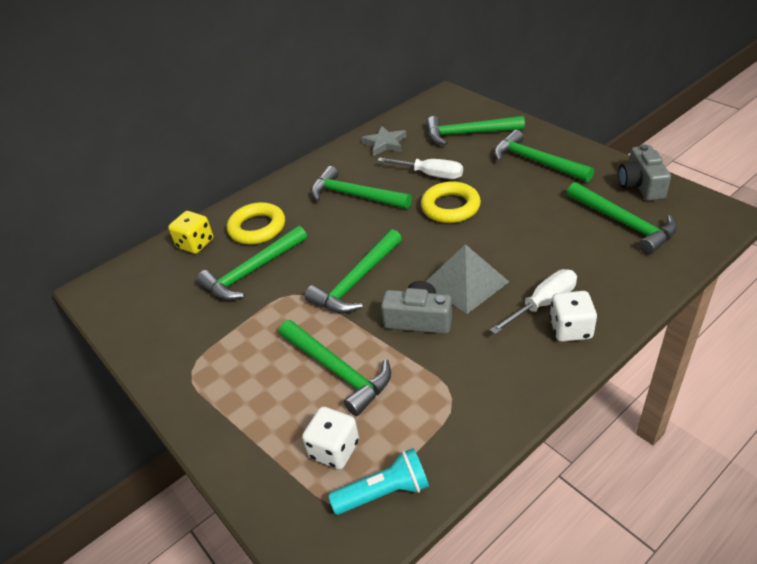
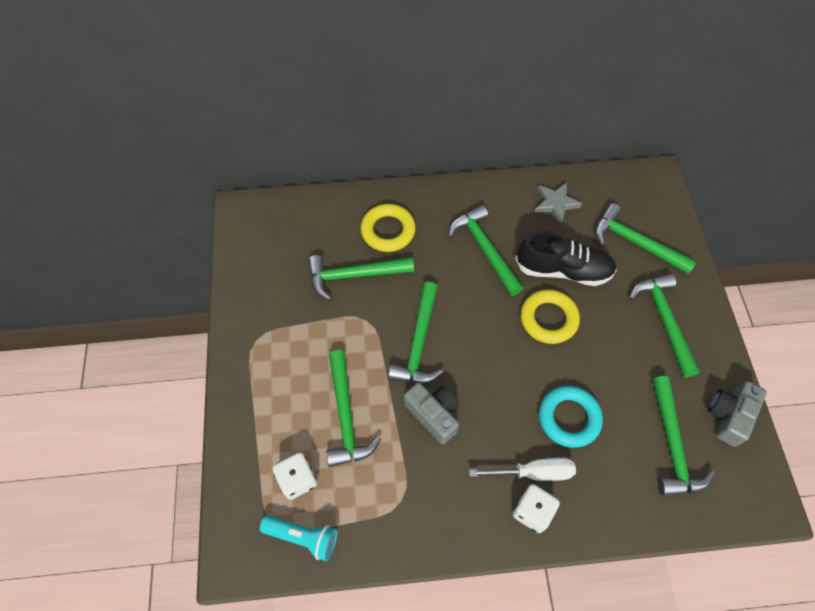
camera: 30 degrees right, 20 degrees up
yellow dice [168,211,214,254] -> none
green hammer [305,229,402,313] -> green hammer turned 60 degrees counterclockwise [388,282,443,384]
white screwdriver [377,157,463,179] -> black shoe [516,231,617,286]
grey pyramid [425,244,509,314] -> none
none -> turquoise ring [539,386,603,448]

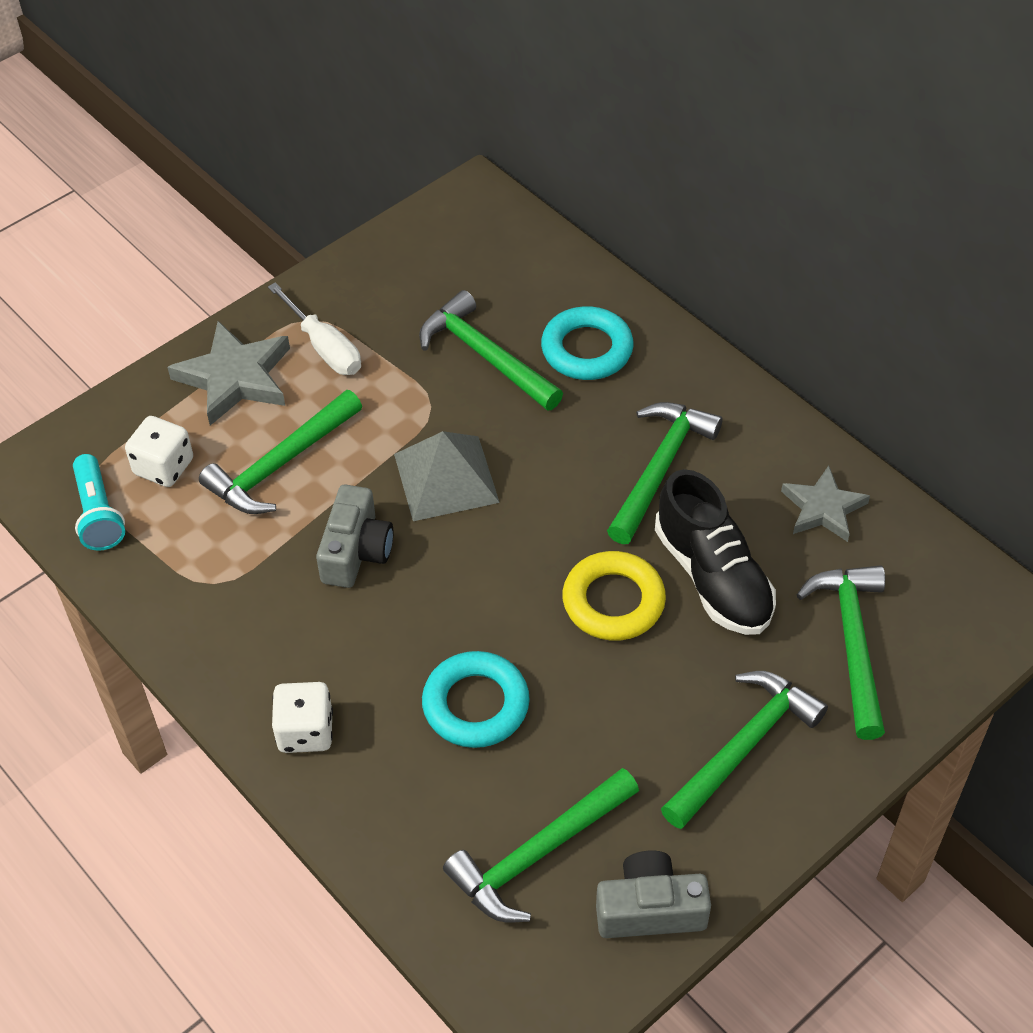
camera: 55 degrees right, 10 degrees down
yellow ring [361,204,416,252] -> turquoise ring [541,306,634,380]
green hammer [388,282,443,384] -> grey pyramid [394,431,500,521]
white screwdriver [469,458,576,481] -> white screwdriver moved to [268,283,361,375]
none -> grey star [167,321,290,426]

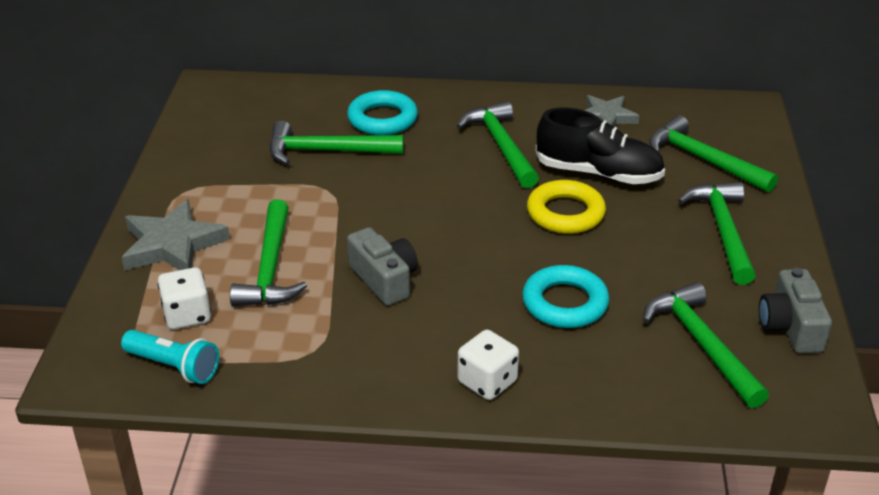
camera: 45 degrees left, 15 degrees down
white screwdriver [268,283,361,375] -> none
grey pyramid [394,431,500,521] -> none
green hammer [443,768,639,922] -> green hammer turned 150 degrees clockwise [643,282,769,408]
grey camera [596,850,711,938] -> grey camera turned 45 degrees counterclockwise [759,268,832,353]

